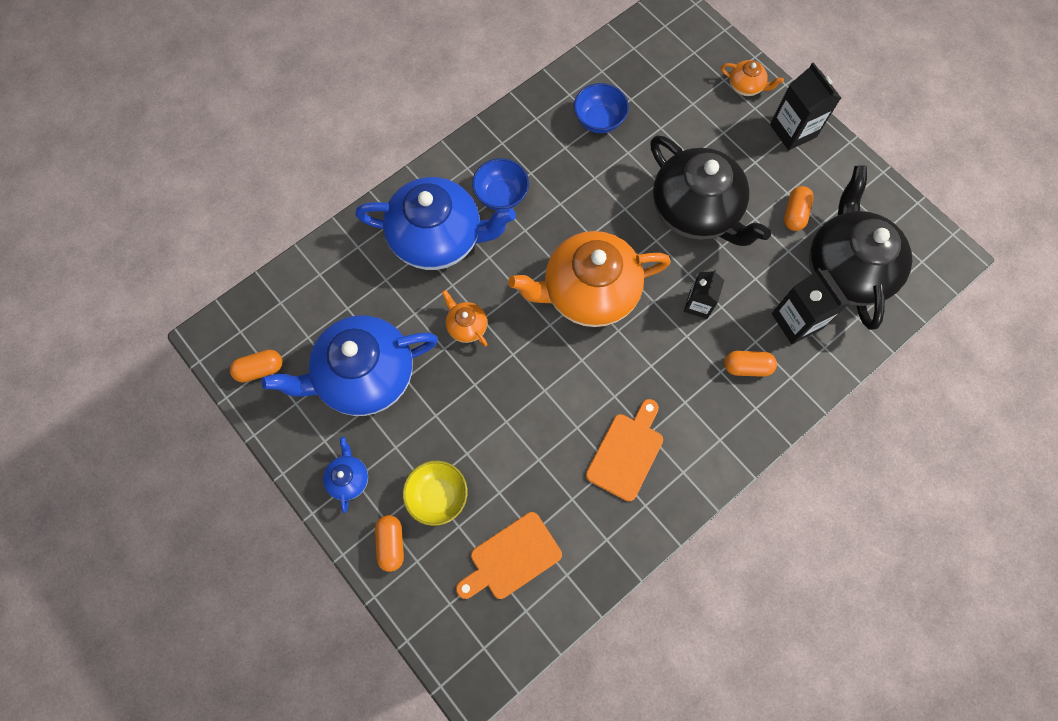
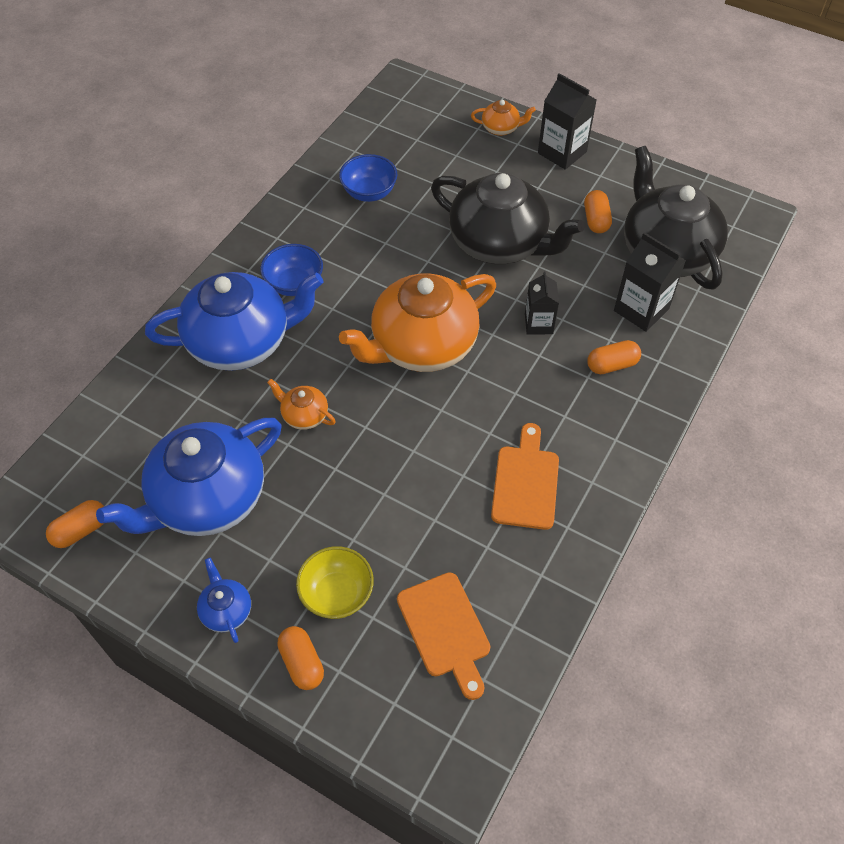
camera: 20 degrees left, 15 degrees down
orange cutting board [456,512,562,599] -> orange cutting board turned 60 degrees counterclockwise [397,572,490,700]

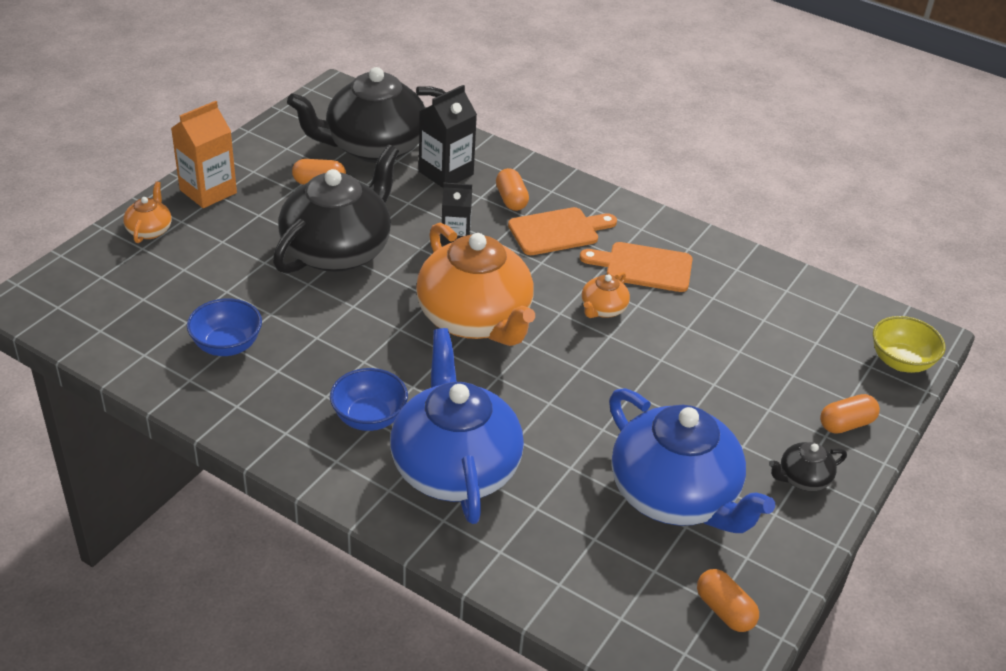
camera: 90 degrees left, 15 degrees down
blue teapot [197,558,251,643] -> black teapot [769,442,847,491]
orange teapot [267,379,336,430] -> orange teapot moved to [581,271,630,318]
yellow bowl [296,546,374,619] -> yellow bowl moved to [873,316,945,373]
orange cutting board [397,572,490,700] -> orange cutting board moved to [508,207,617,255]
black carton [538,73,597,170] -> orange carton [171,101,237,208]

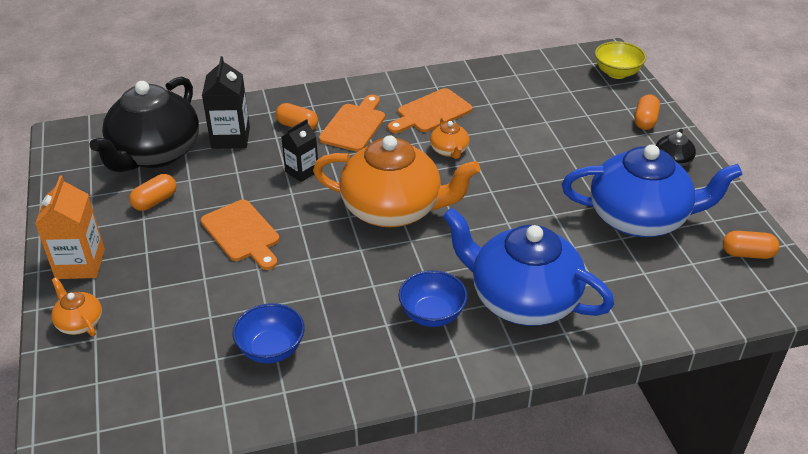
camera: 45 degrees left, 0 degrees up
black teapot [273,145,399,274] -> orange cutting board [201,200,280,270]

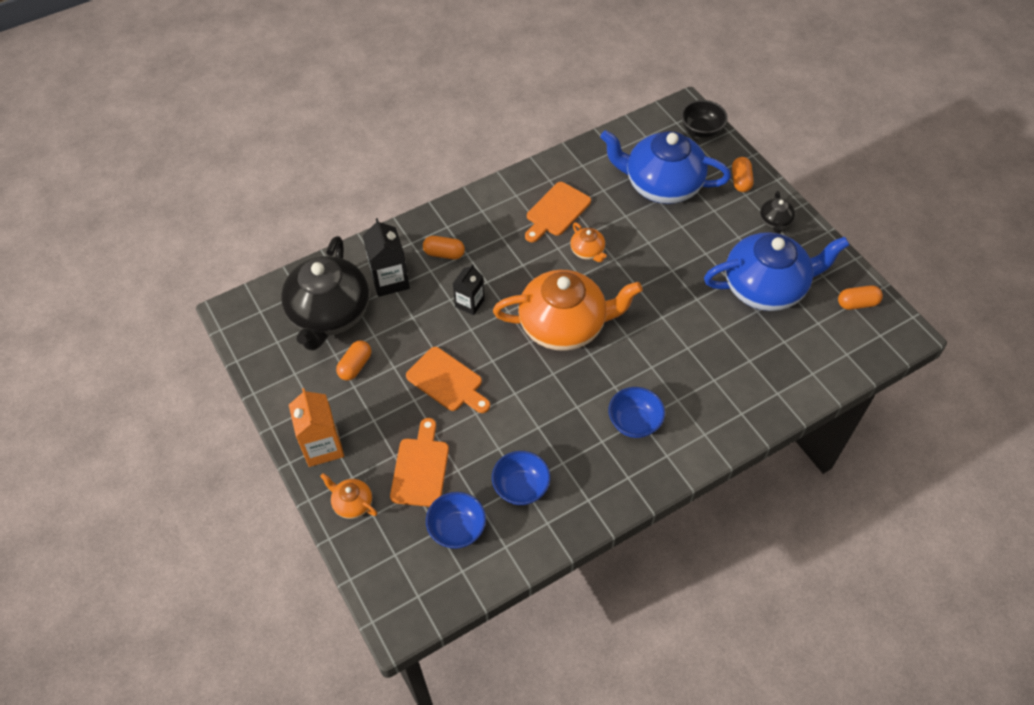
camera: 15 degrees left, 15 degrees up
orange cutting board [319,95,385,152] -> orange cutting board moved to [390,418,449,507]
blue teapot [443,207,614,326] -> blue teapot moved to [600,130,731,204]
yellow bowl [595,41,646,79] -> black bowl [681,100,728,138]
none -> blue bowl [426,492,486,549]

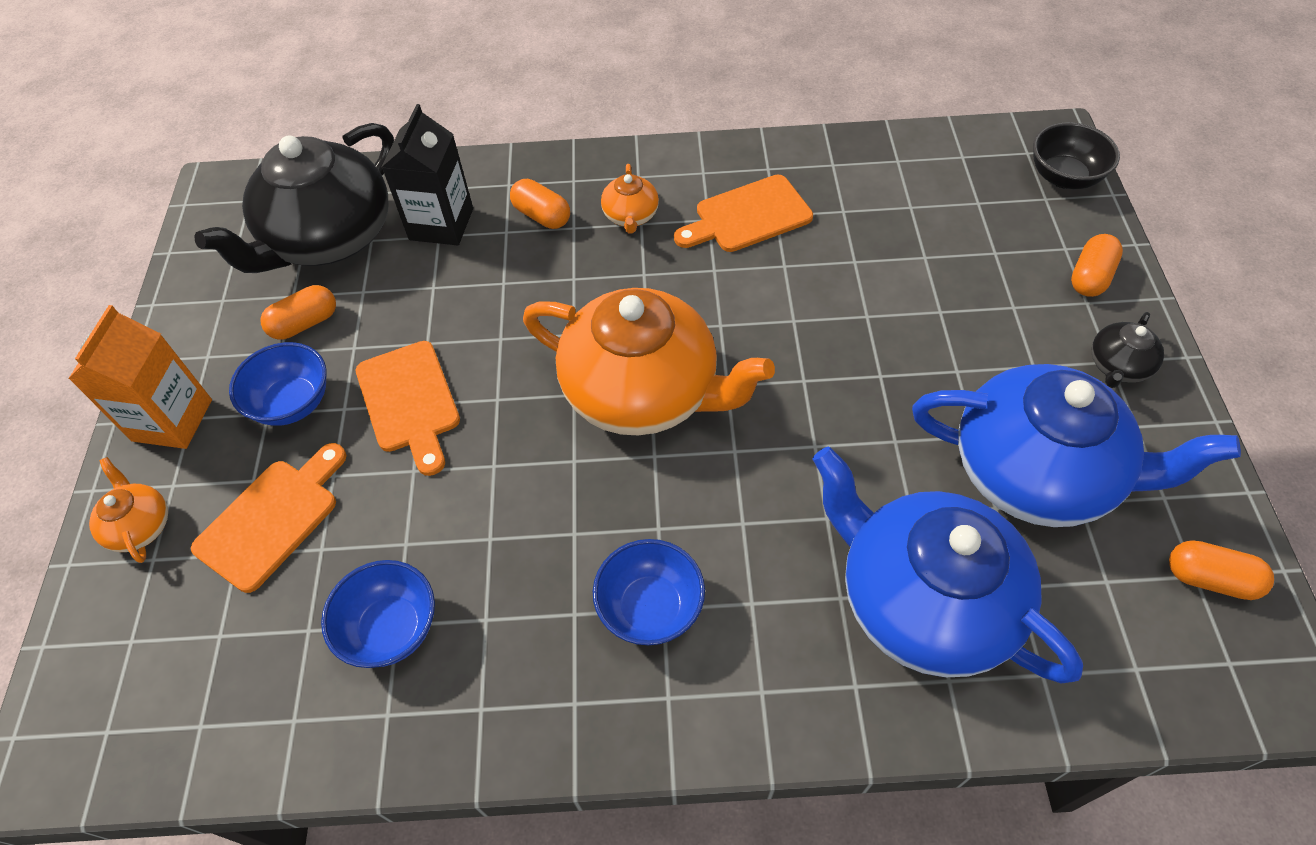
camera: 30 degrees right, 0 degrees up
blue bowl [426,492,486,549] -> blue bowl moved to [229,342,326,426]
black carton [453,264,484,315] -> none
orange teapot [570,222,607,262] -> orange teapot moved to [601,164,659,234]
blue teapot [600,130,731,204] -> blue teapot moved to [812,447,1083,684]

